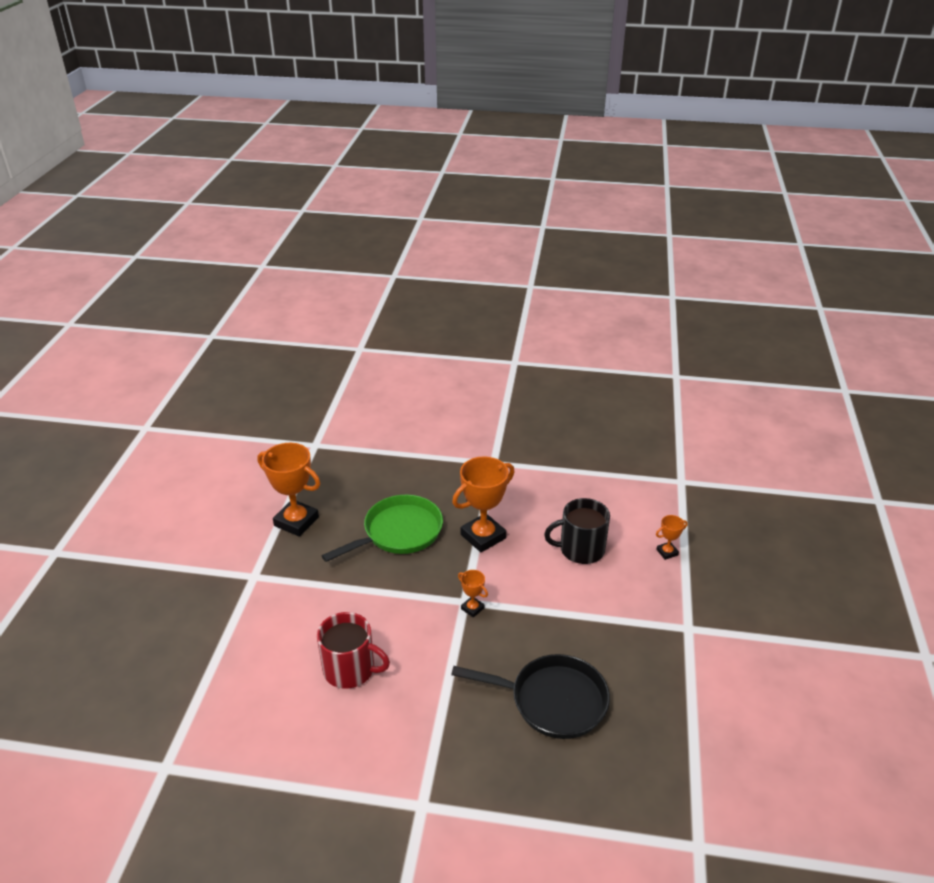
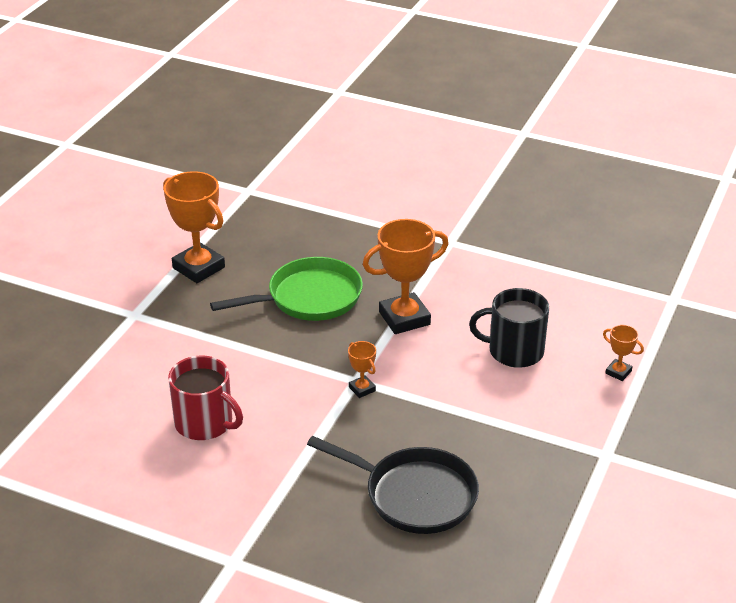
camera: 15 degrees right, 0 degrees up
orange trophy [656,515,688,560] -> orange trophy turned 45 degrees clockwise [603,325,644,381]

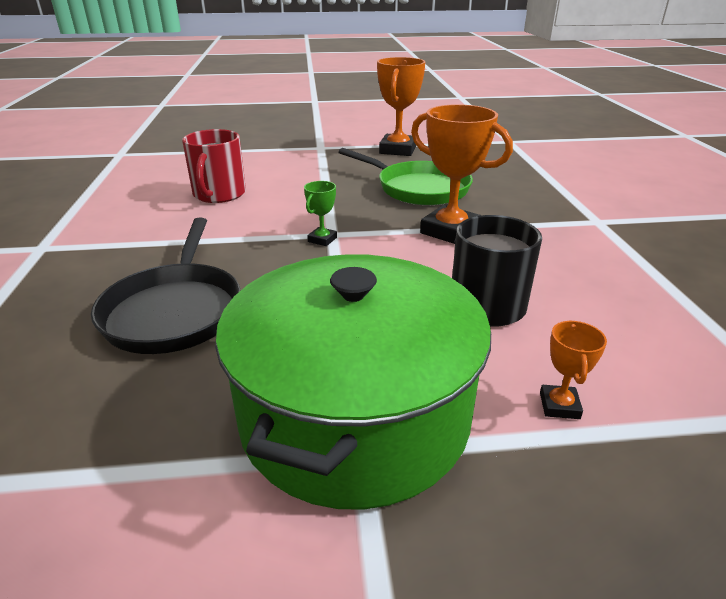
camera: 60 degrees right, 5 degrees down
orange trophy [348,341,376,398] -> green trophy [304,181,337,246]
none -> green pot [215,254,491,510]

